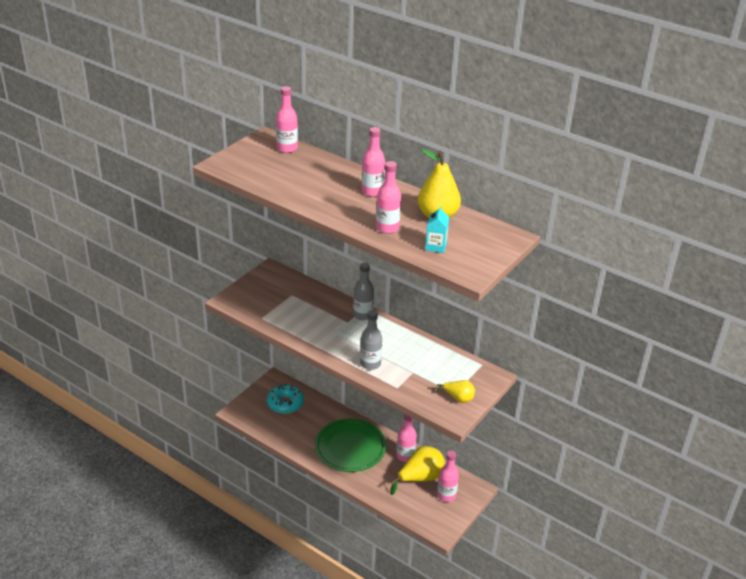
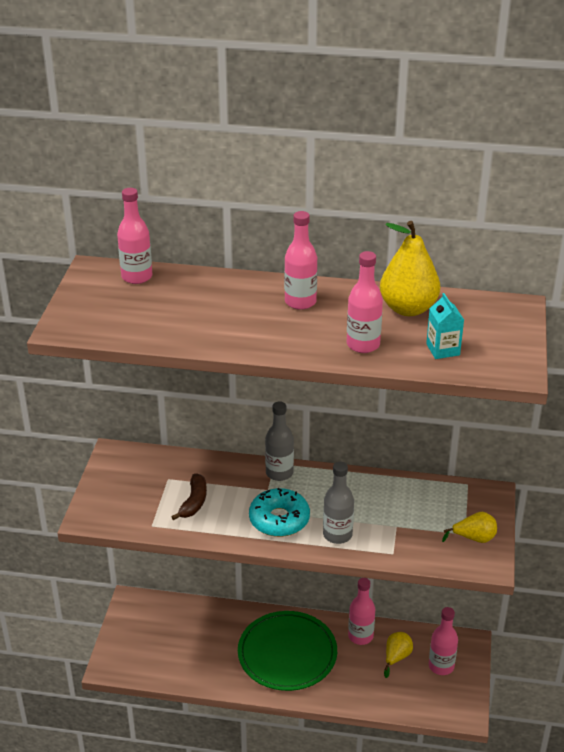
camera: 25 degrees left, 0 degrees up
turquoise donut [267,384,304,414] -> turquoise donut moved to [249,488,310,537]
yellow pear [390,446,445,495] -> yellow pear [384,632,413,678], size x0.56
none -> brown banana [171,474,207,520]

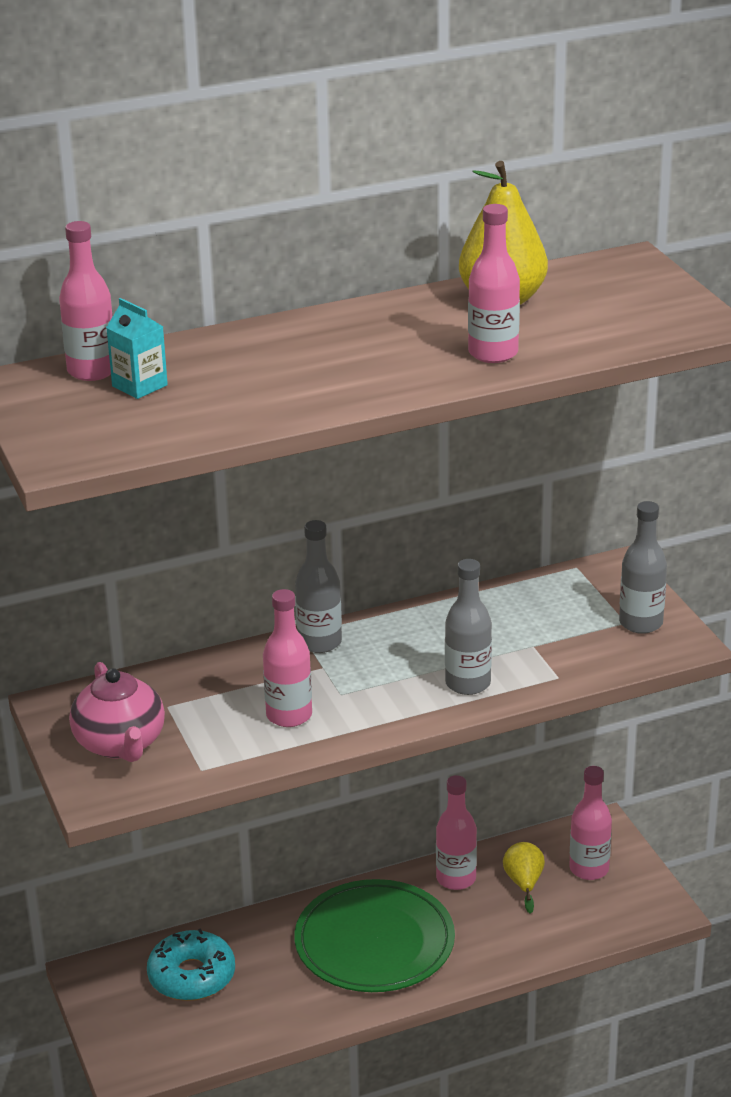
camera: 30 degrees left, 5 degrees down
brown banana [171,474,207,520] -> none
turquoise donut [249,488,310,537] -> turquoise donut moved to [147,928,235,1001]
pink bottle [284,211,317,310] -> pink bottle moved to [263,589,312,727]
turquoise carton [426,293,464,359] -> turquoise carton moved to [106,298,168,399]
yellow pear [442,512,497,543] -> grey bottle [619,501,667,634]
none -> pink teapot [69,662,165,762]

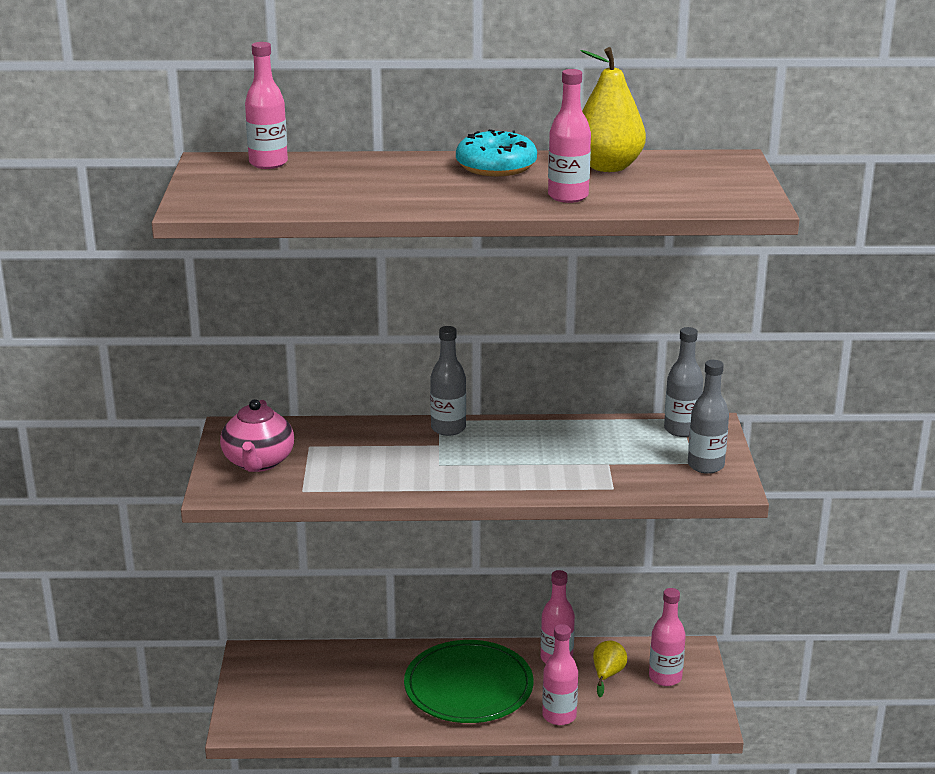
camera: 20 degrees right, 5 degrees down
turquoise carton [106,298,168,399] -> none
turquoise donut [147,928,235,1001] -> turquoise donut moved to [456,129,537,176]
pink bottle [263,589,312,727] -> pink bottle moved to [542,624,578,725]
grey bottle [445,559,492,695] -> grey bottle moved to [664,327,703,437]

